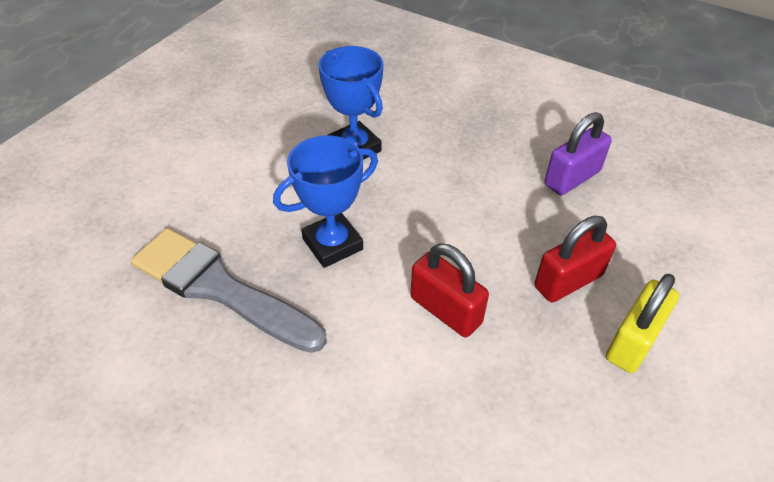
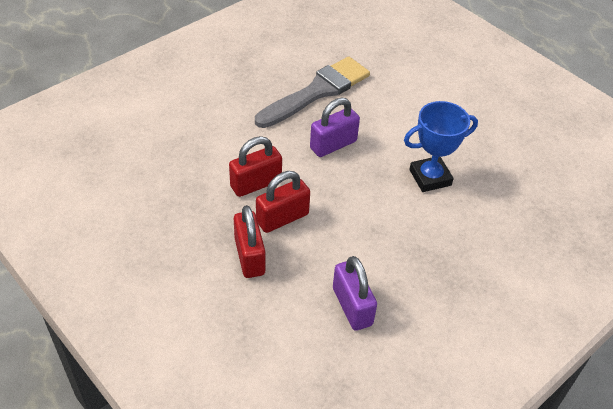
camera: 105 degrees right, 0 degrees up
blue trophy [273,136,378,268] -> purple padlock [310,98,360,157]
yellow padlock [606,274,679,373] -> none
none -> red padlock [256,171,310,233]

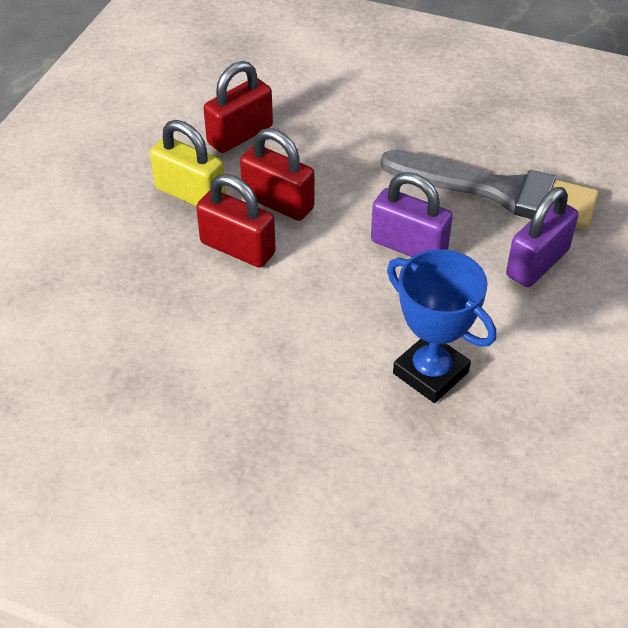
camera: 65 degrees right, 0 degrees up
red padlock [234,205,265,278] -> red padlock moved to [203,61,273,153]
purple padlock [333,256,377,331] -> purple padlock moved to [506,187,578,287]
none -> yellow padlock [150,120,226,206]

